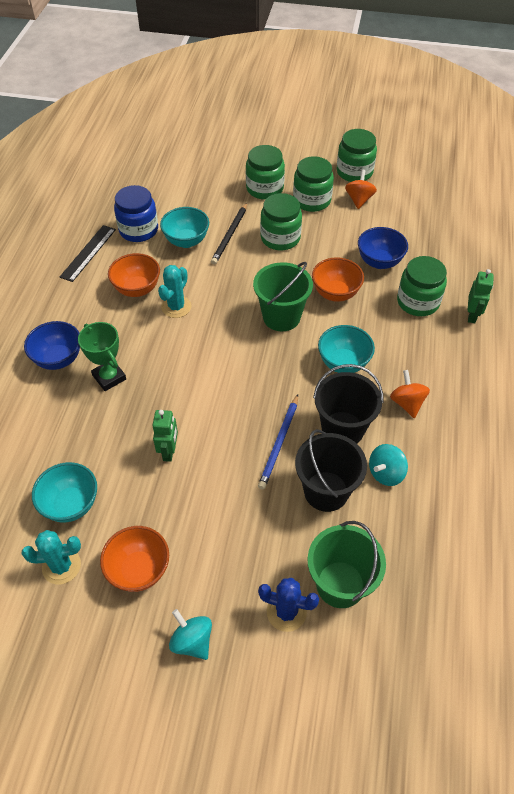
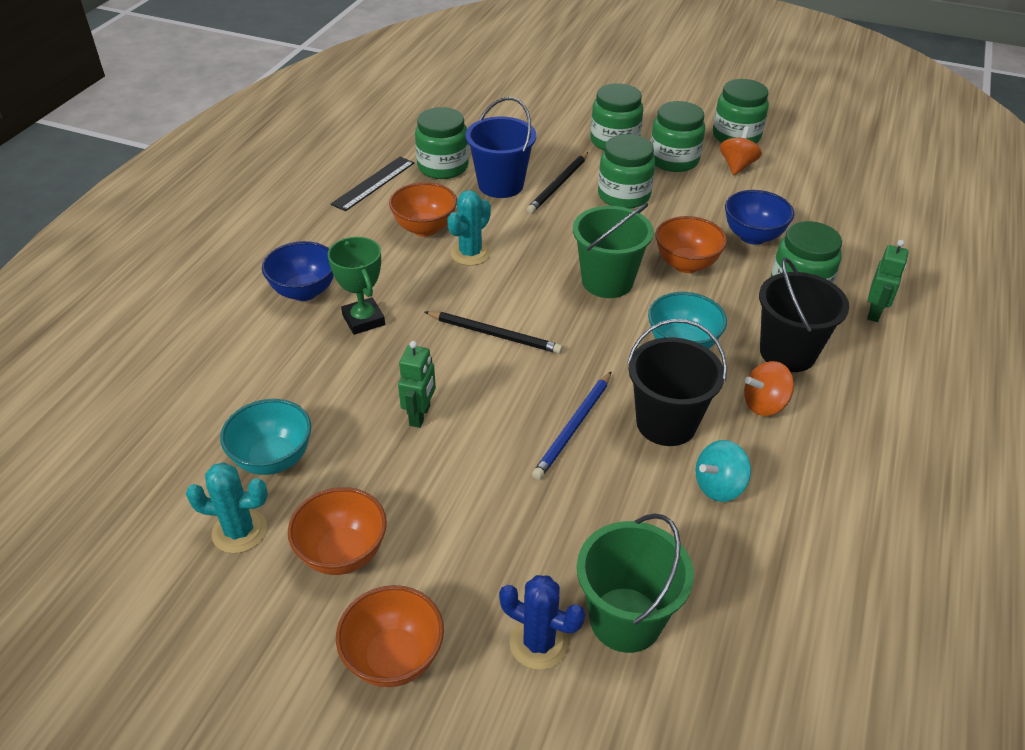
camera: 10 degrees right, 10 degrees down
blue jar [114,185,158,242] -> green jar [415,107,469,179]
turquoise bowl [160,207,209,248] -> blue bucket [466,97,536,198]
turquoise spinning top [169,609,212,660] -> orange bowl [336,585,444,687]
black bucket [295,429,367,512] -> black bucket moved to [759,258,849,372]
orange spinning top [390,370,430,418] -> orange spinning top turned 105 degrees counterclockwise [744,361,794,416]
none -> black pencil [425,311,563,354]

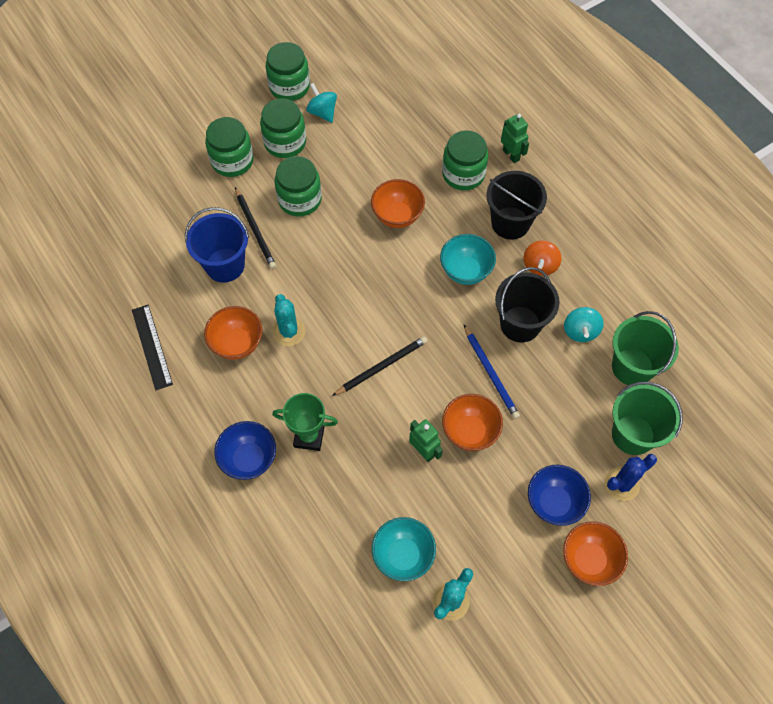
camera: 55 degrees left, 20 degrees up
orange bowl [288,487,387,575] -> orange bowl moved to [442,394,503,451]
green jar [415,107,469,179] -> none
green bucket [573,203,654,298] -> green bucket moved to [612,311,679,385]
orange spinning top [720,126,762,175] -> turquoise spinning top [306,83,337,123]
blue bowl [725,190,794,245] -> blue bowl moved to [528,465,591,526]

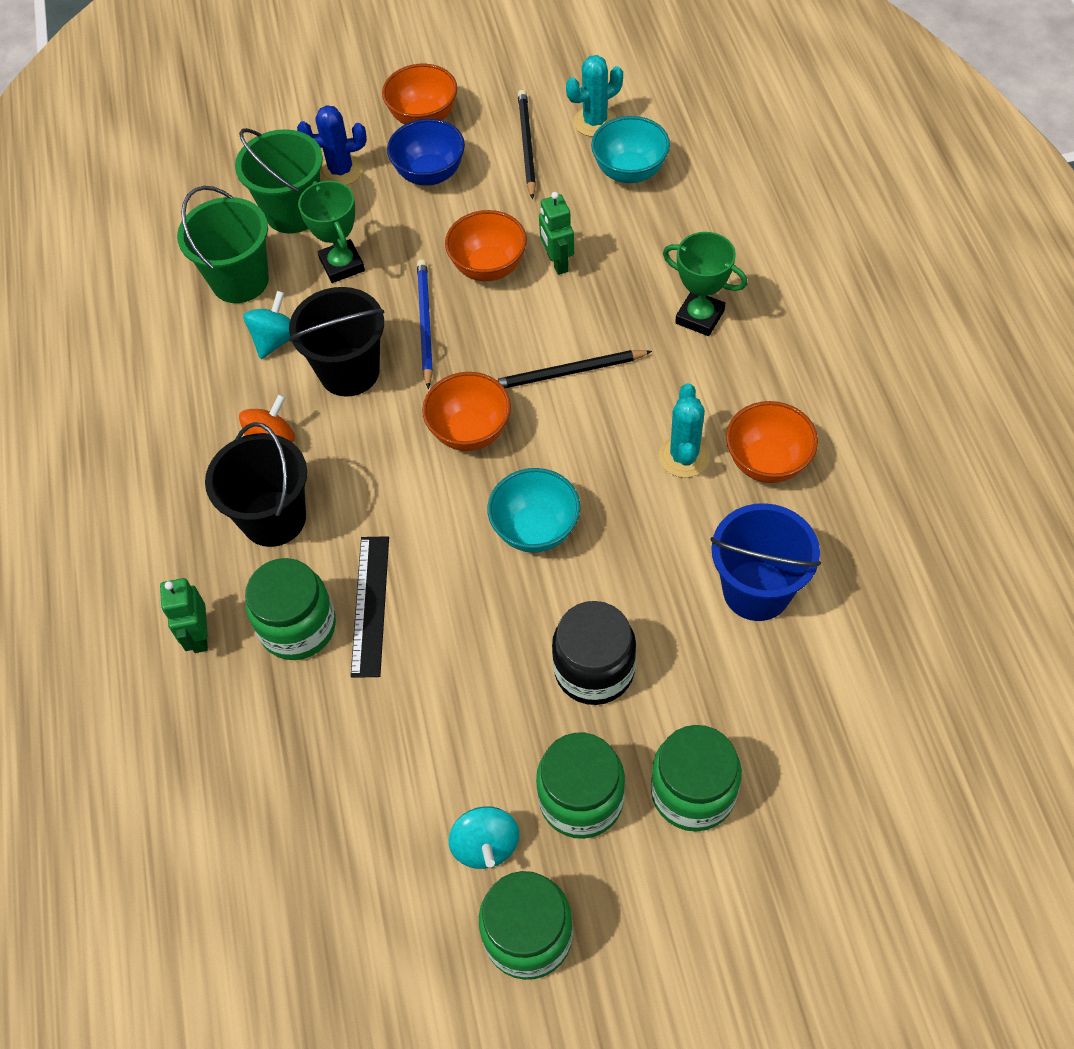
camera: 155 degrees left, 5 degrees down
black ruler [132,305,173,390] -> black ruler moved to [351,536,389,678]
blue bowl [214,421,276,480] -> none
black pencil [235,187,276,269] -> black pencil moved to [518,90,536,199]
green jar [275,156,322,217] -> black jar [552,601,636,705]
orange bowl [371,179,425,228] -> orange bowl moved to [422,372,511,451]
turquoise bowl [440,234,496,285] -> turquoise bowl moved to [487,468,580,553]
none -> green trophy [298,181,365,283]

